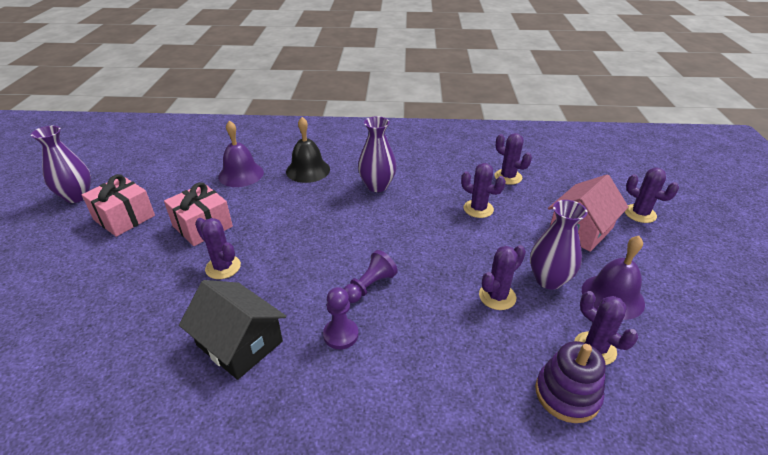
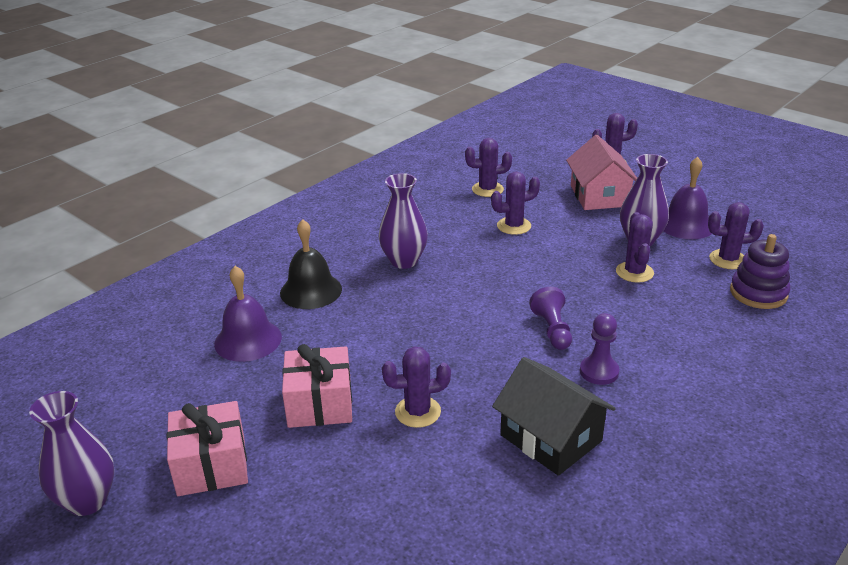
camera: 50 degrees left, 5 degrees down
black house [179,280,286,380] -> black house turned 60 degrees clockwise [492,357,616,476]

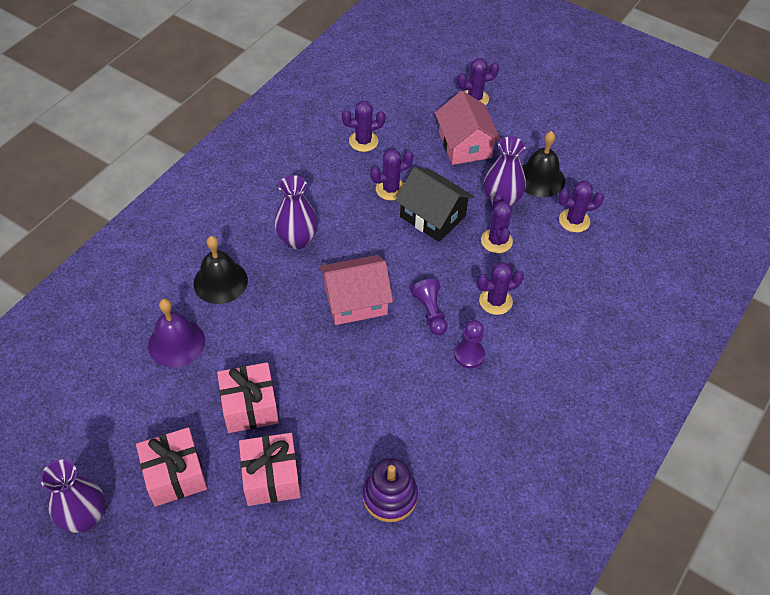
camera: 10 degrees left, 20 degrees up
purple cactus [382,346,451,428] -> purple cactus moved to [477,262,524,315]
black house [492,357,616,476] -> black house moved to [395,167,474,242]
purple bell [663,157,712,239] -> black bell [522,131,565,197]
purple stacking toy [730,234,790,309] -> purple stacking toy moved to [363,458,418,522]
none -> pink gift [239,433,301,506]
none -> pink house [319,255,393,325]

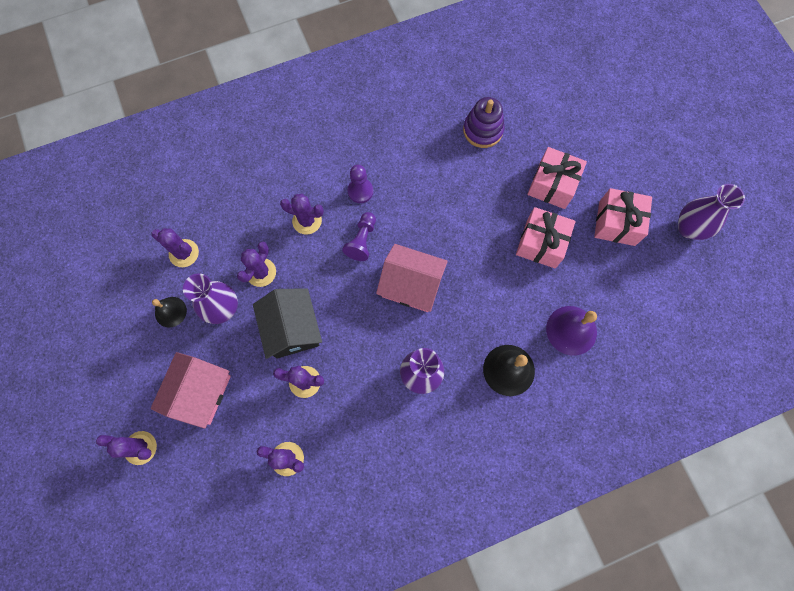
camera: 145 degrees left, 20 degrees up
black bell [522,131,565,197] -> black bell [152,297,187,327], size x0.63

